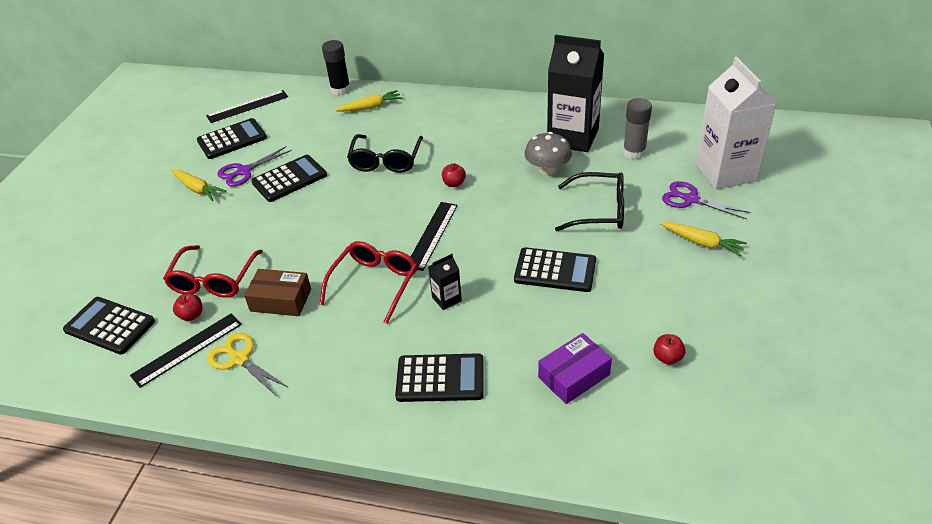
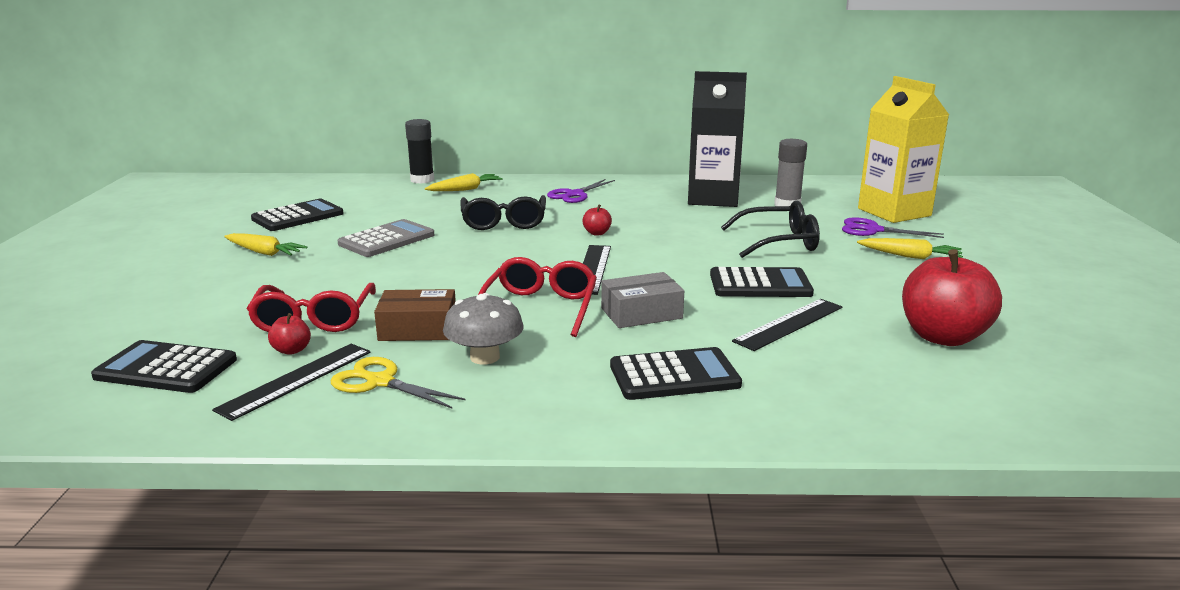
camera: 15 degrees left, 20 degrees down
black ruler [206,90,288,123] -> black ruler moved to [732,299,842,351]
purple scissors [217,146,292,187] -> purple scissors moved to [547,179,615,203]
black calculator [251,155,327,202] -> grey calculator [337,219,434,257]
black carton [428,254,462,310] -> grey box [601,272,684,328]
grey mushroom [524,132,572,175] -> grey mushroom moved to [443,293,524,365]
purple box [538,333,612,404] -> none
red apple [653,334,686,365] -> red apple [902,249,1002,346], size x2.36
white carton [695,57,777,190] -> yellow carton [858,76,949,223]

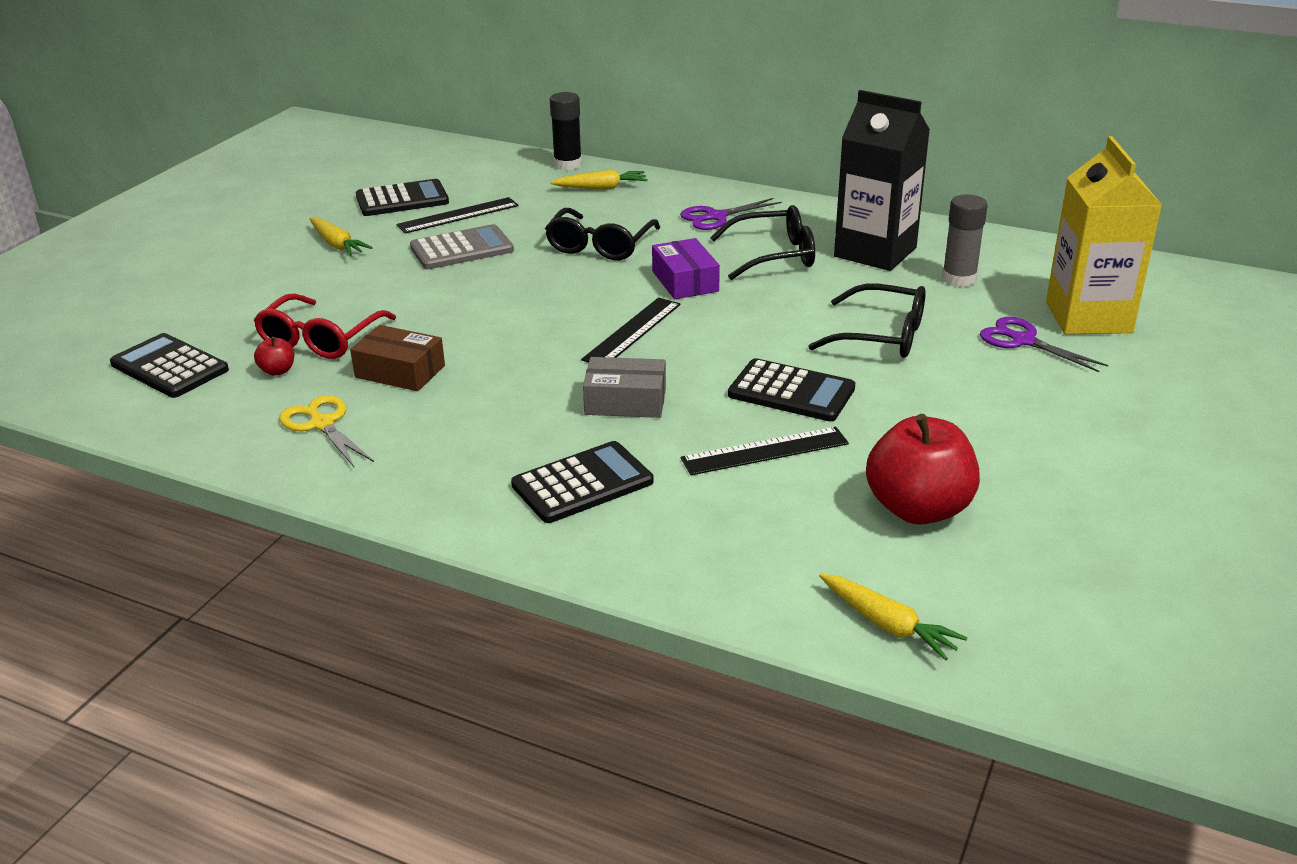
camera: 25 degrees right, 10 degrees up
black ruler [212,343,370,421] -> black ruler moved to [396,197,519,234]
grey mushroom [443,293,524,365] -> none
red glasses [478,257,597,337] -> none
red apple [582,204,612,235] -> purple box [652,238,720,299]
black calculator [610,347,742,400] -> black calculator turned 45 degrees counterclockwise [511,441,653,523]
yellow carrot [857,238,963,259] -> yellow carrot moved to [819,574,968,661]
none -> black glasses [710,205,815,280]

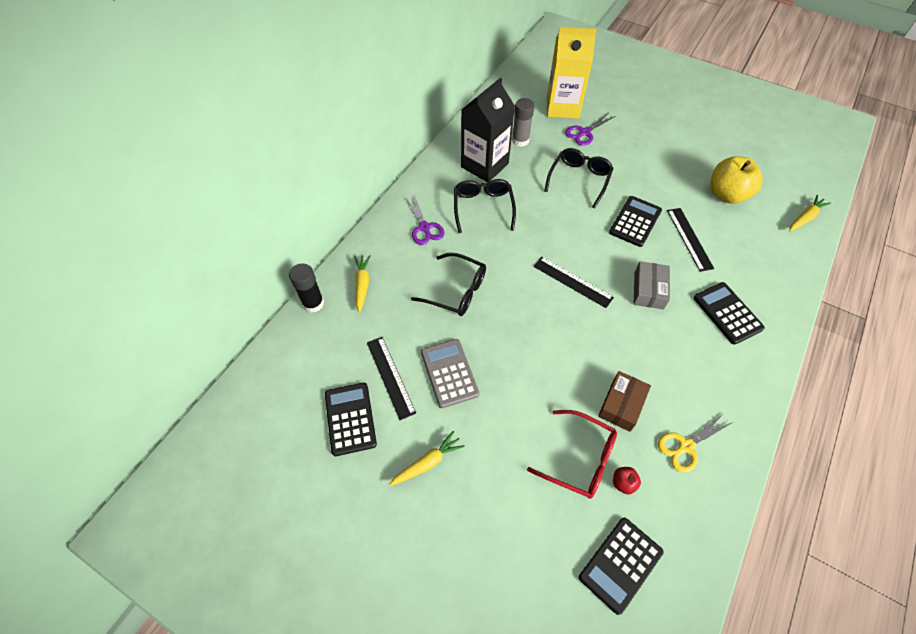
camera: 85 degrees left, 25 degrees up
purple box [652,238,720,299] -> none
red apple [866,414,980,525] -> yellow apple [710,156,762,204]

